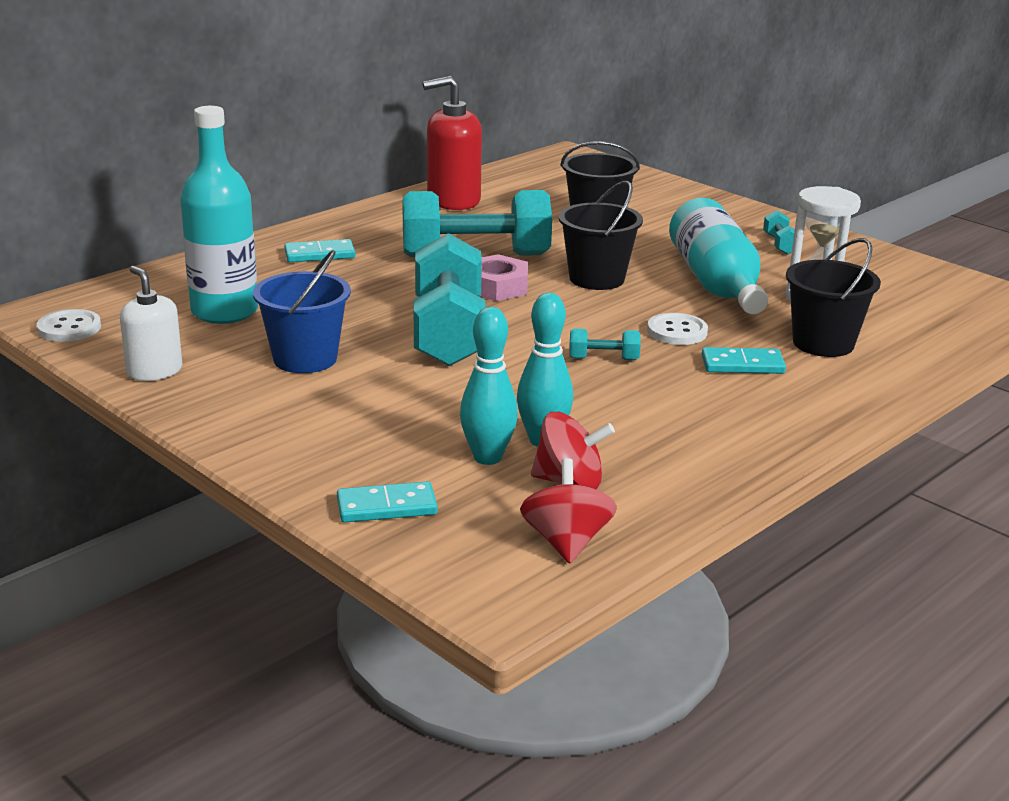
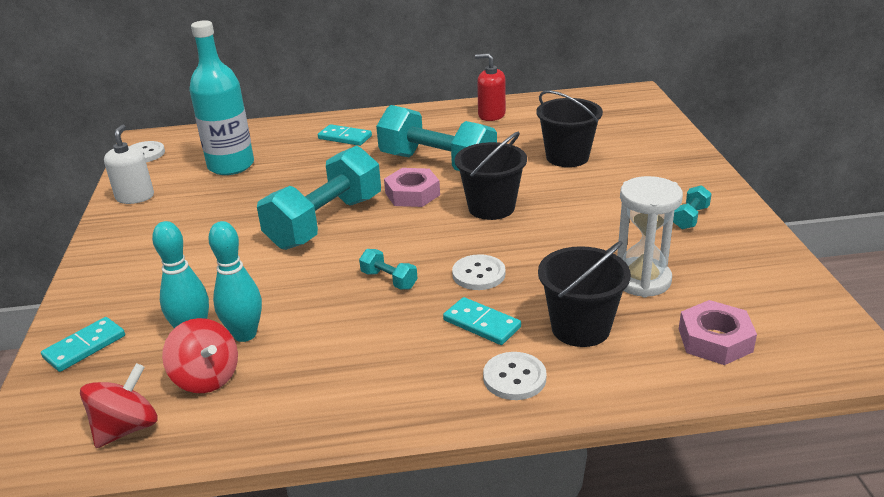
camera: 40 degrees right, 5 degrees up
blue bucket [253,250,351,373] -> none
turquoise domino [337,481,438,523] -> turquoise domino turned 75 degrees counterclockwise [41,317,125,372]
red soap dispenser [422,76,482,210] -> red soap dispenser [475,54,506,121], size x0.65
turquoise bottle [669,198,768,314] -> none
none -> white button [483,352,546,400]
none -> pink nut [679,300,757,365]

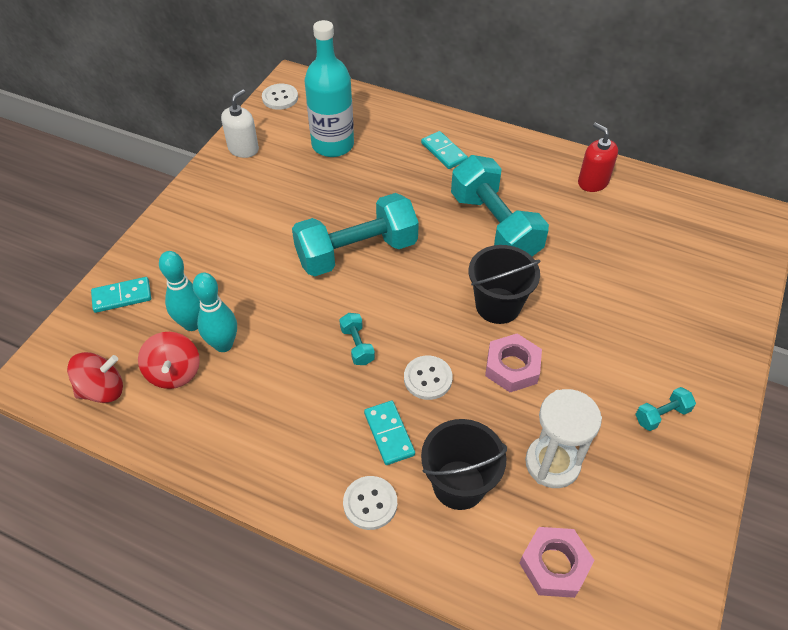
camera: 30 degrees right, 20 degrees up
pink nut [384,168,440,207] -> pink nut moved to [485,334,542,392]
black bucket [536,90,603,167] -> none

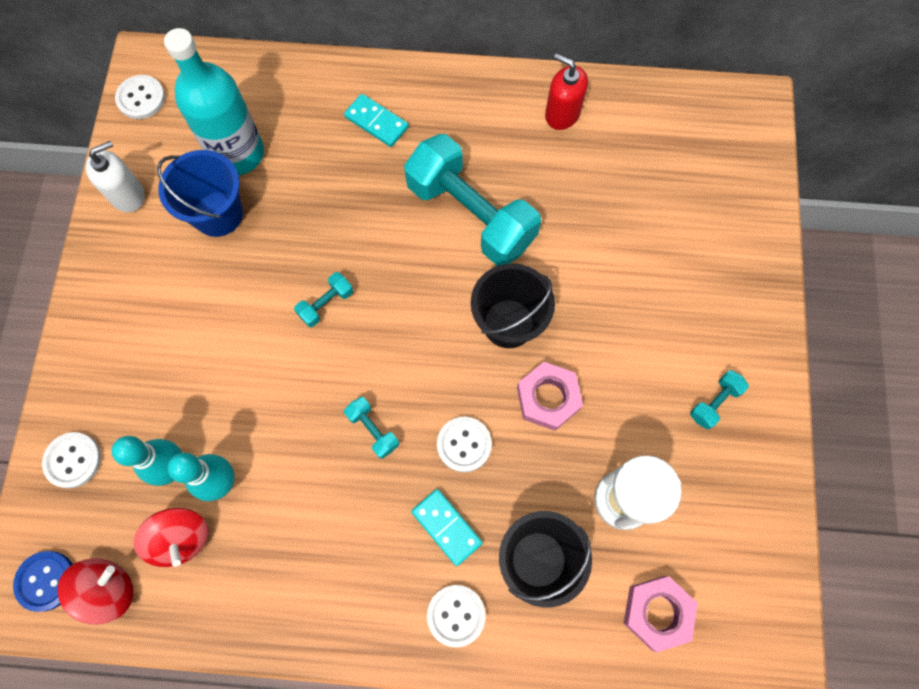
camera: 20 degrees left, 20 degrees up
turquoise domino [91,277,151,313] -> white button [42,432,101,488]
white soap dispenser [221,89,259,158] -> white soap dispenser turned 45 degrees clockwise [86,141,145,212]
turquoise dumbbell [292,193,419,276] -> turquoise dumbbell [294,272,353,327], size x0.41
none -> blue button [13,551,73,612]
none -> blue bucket [157,150,243,237]

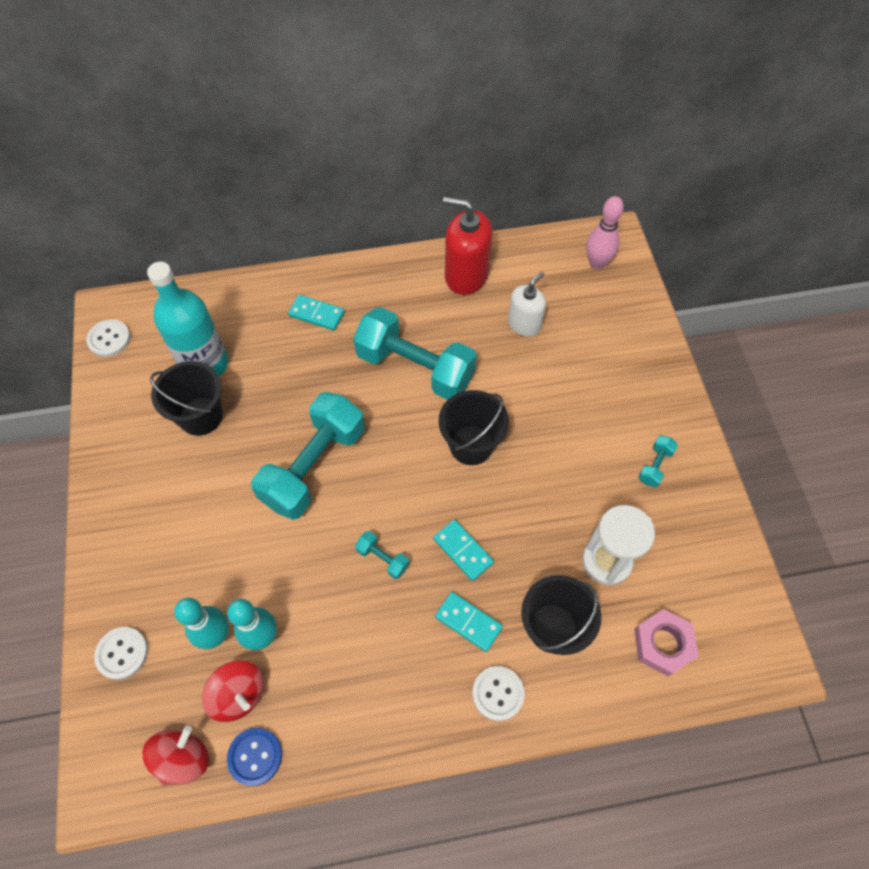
camera: 15 degrees left, 10 degrees down
blue button [13,551,73,612] -> blue button moved to [227,728,282,786]
white soap dispenser [86,141,145,212] -> white soap dispenser moved to [508,272,546,337]
blue bucket [157,150,243,237] -> black bucket [150,361,223,436]
turquoise dumbbell [294,272,353,327] -> turquoise dumbbell [251,392,365,520], size x2.44
white button [437,417,492,472] -> turquoise domino [433,519,494,581]
pink nut [517,362,583,431] -> none
red soap dispenser [545,54,588,130] -> red soap dispenser [443,197,492,295], size x1.55
none -> pink bowling pin [586,196,624,270]

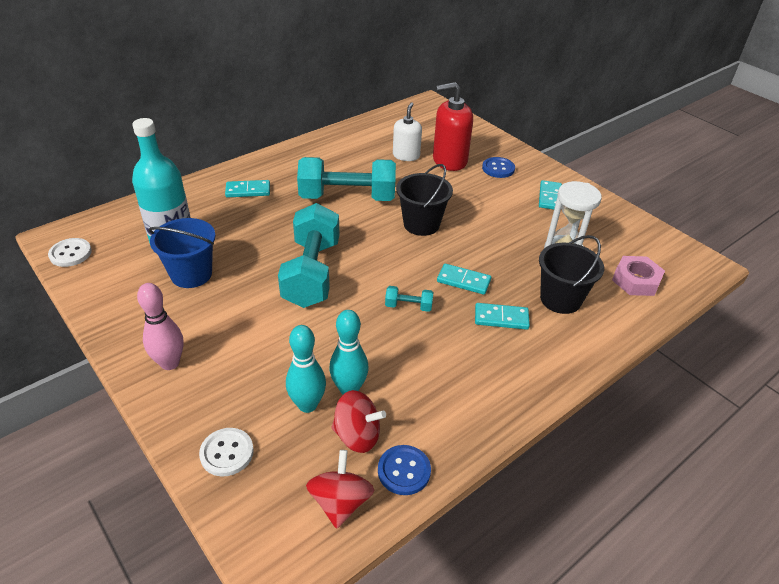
camera: 30 degrees left, 20 degrees down
black bucket [150,361,223,436] -> blue bucket [149,218,215,288]
red soap dispenser [443,197,492,295] -> red soap dispenser moved to [433,82,473,171]
white button [472,666,525,721] -> none
pink bowling pin [586,196,624,270] -> pink bowling pin moved to [137,283,184,370]
turquoise dumbbell [639,436,678,487] -> turquoise domino [539,180,562,210]
none -> blue button [482,157,515,178]

